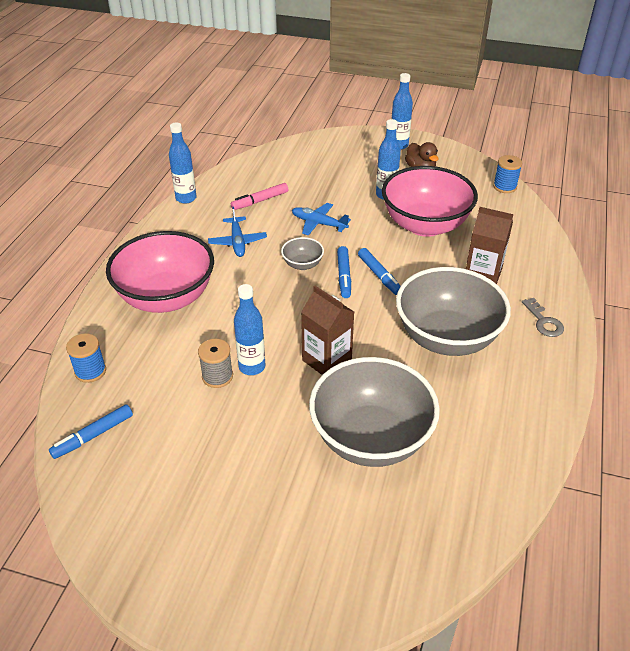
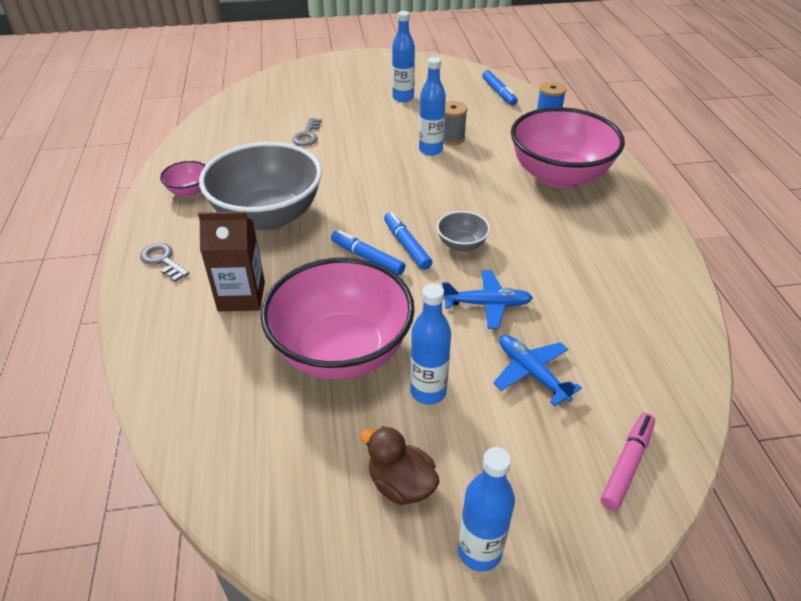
camera: 155 degrees right, 0 degrees up
blue marker [49,404,133,459] -> blue marker turned 135 degrees clockwise [482,70,518,106]
blue bottle [169,122,197,204] -> blue bottle moved to [392,11,415,102]
blue plane [208,207,267,257] -> blue plane moved to [493,335,582,406]
pink marker [231,183,289,210] -> pink marker moved to [601,413,655,511]
brown carton [301,286,354,375] -> none
grey bowl [309,357,440,467] -> grey key [292,118,322,146]
blue spool [493,155,522,193] -> none
none -> pink bowl [160,161,206,197]

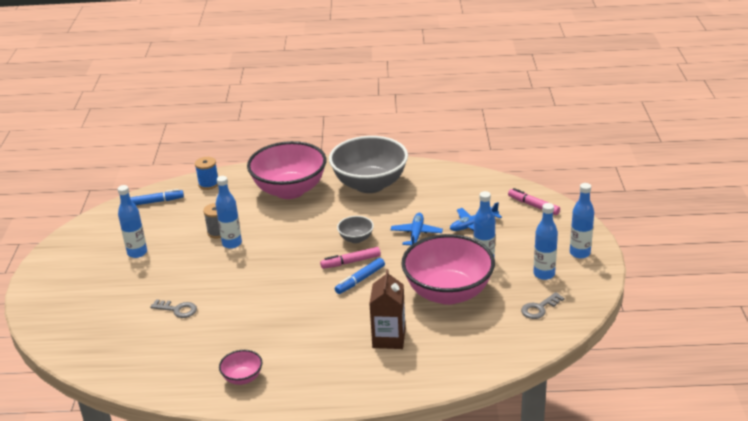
camera: 80 degrees left, 10 degrees down
grey key [140,243,189,282] -> grey key moved to [521,292,564,319]
grey bowl [199,142,322,231] -> grey bowl moved to [329,136,408,193]
brown duck [360,426,440,505] -> blue bottle [533,203,558,280]
blue marker [384,212,432,270] -> pink marker [320,247,381,269]

